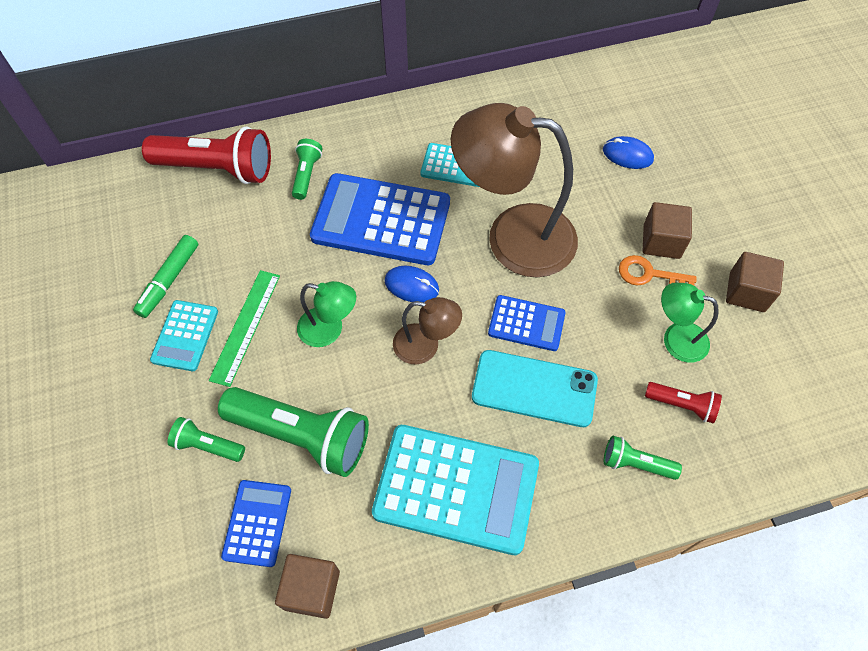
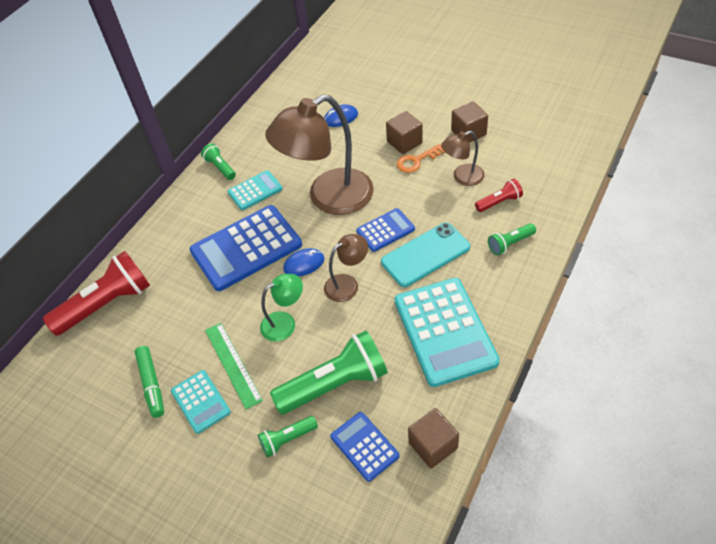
camera: 40 degrees left, 10 degrees down
green flashlight [292,139,322,200] -> green flashlight moved to [201,144,236,180]
turquoise calculator [372,425,539,555] -> turquoise calculator turned 105 degrees clockwise [395,278,500,387]
green lamp [661,283,719,363] -> brown lamp [441,131,485,186]

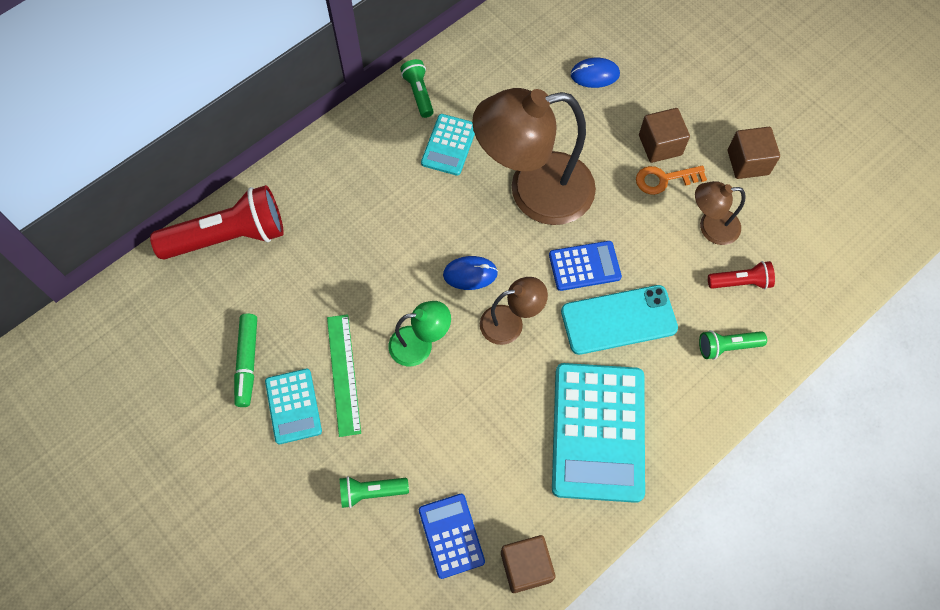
camera: 15 degrees right, 15 degrees up
blue calculator [190,205,302,291] -> none
turquoise calculator [228,170,283,210] -> turquoise calculator turned 120 degrees clockwise [421,114,475,176]
green flashlight [270,330,388,414] -> none

